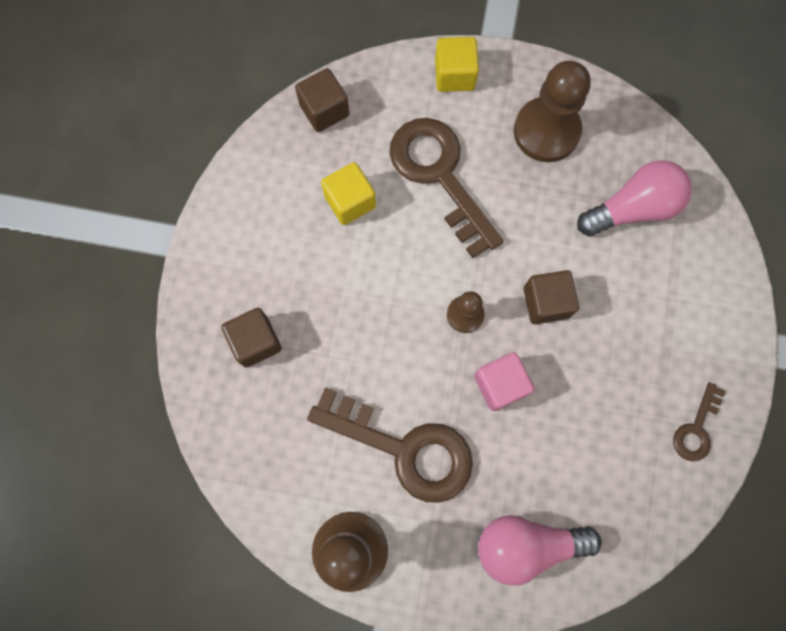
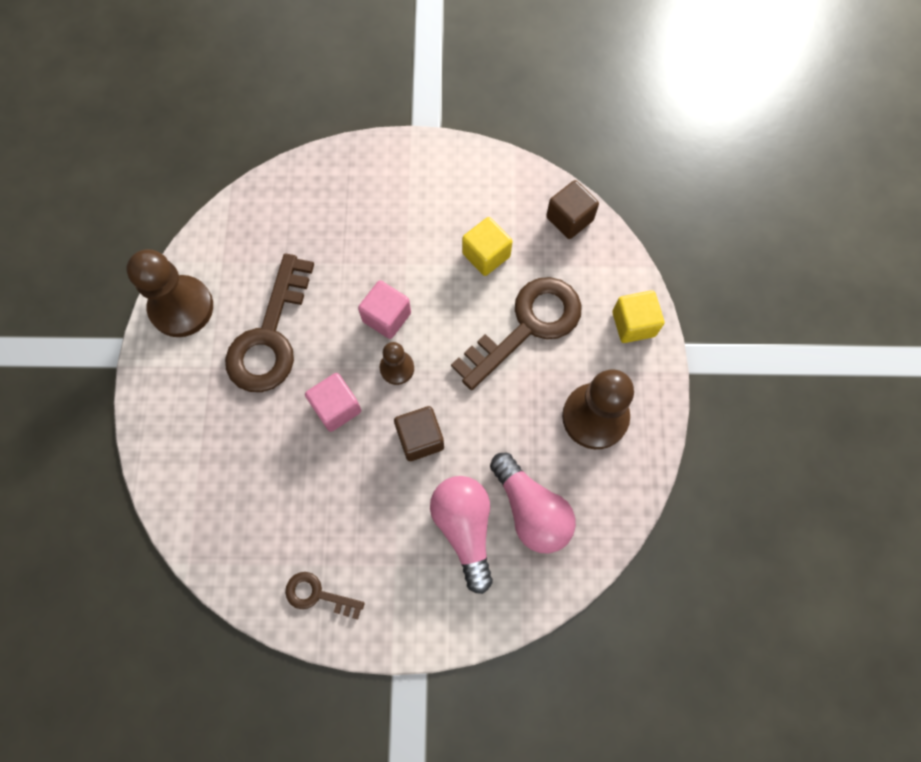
camera: 80 degrees right, 5 degrees down
brown cube [221,308,282,368] -> none
pink light bulb [478,515,602,586] -> pink light bulb moved to [430,476,493,594]
none -> pink cube [358,280,411,339]

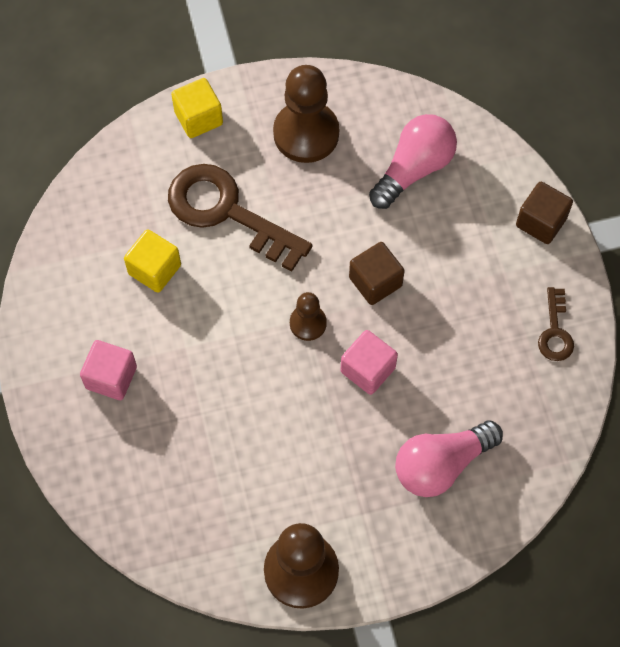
camera: 105 degrees left, 5 degrees down
brown key [225,253,314,392] -> none
pink cube [358,280,411,339] -> pink cube moved to [80,340,137,400]
pink light bulb [430,476,493,594] -> pink light bulb moved to [395,420,503,497]
brown cube [546,180,599,239] -> brown cube moved to [516,182,573,244]

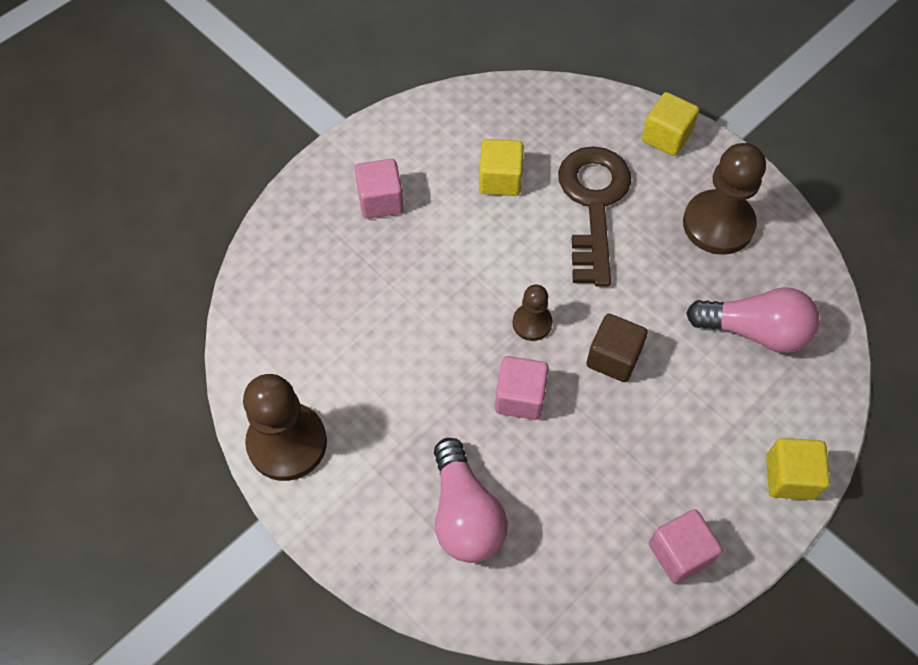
camera: 60 degrees right, 5 degrees down
pink light bulb [395,420,503,497] -> pink light bulb turned 135 degrees counterclockwise [434,438,508,563]
brown cube [516,182,573,244] -> yellow cube [766,438,830,500]
brown key [538,287,574,361] -> pink cube [649,509,723,584]

